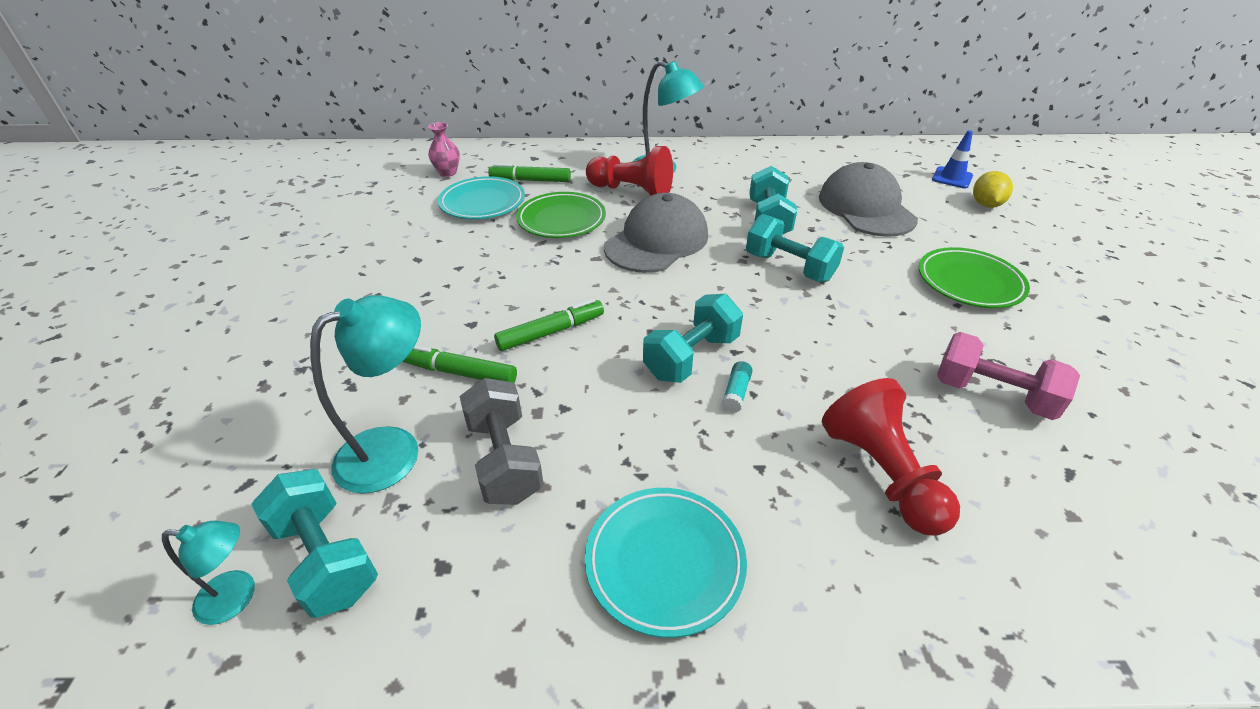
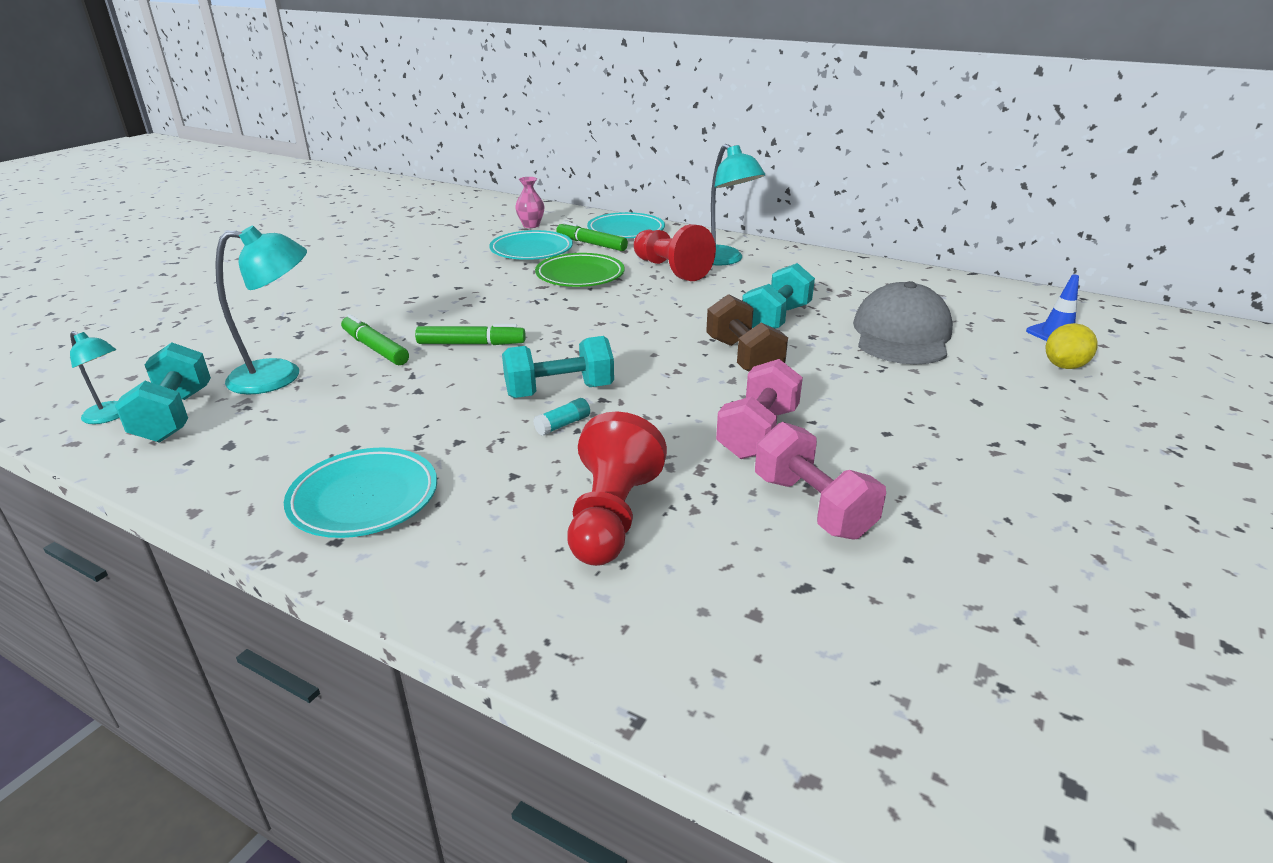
camera: 30 degrees right, 10 degrees down
grey dumbbell [460,378,544,505] -> none
grey cap [604,193,708,273] -> none
turquoise dumbbell [746,214,844,282] -> brown dumbbell [706,294,788,372]
green plate [919,247,1030,308] -> none
none -> turquoise plate [587,212,665,238]
none -> pink dumbbell [716,359,803,459]

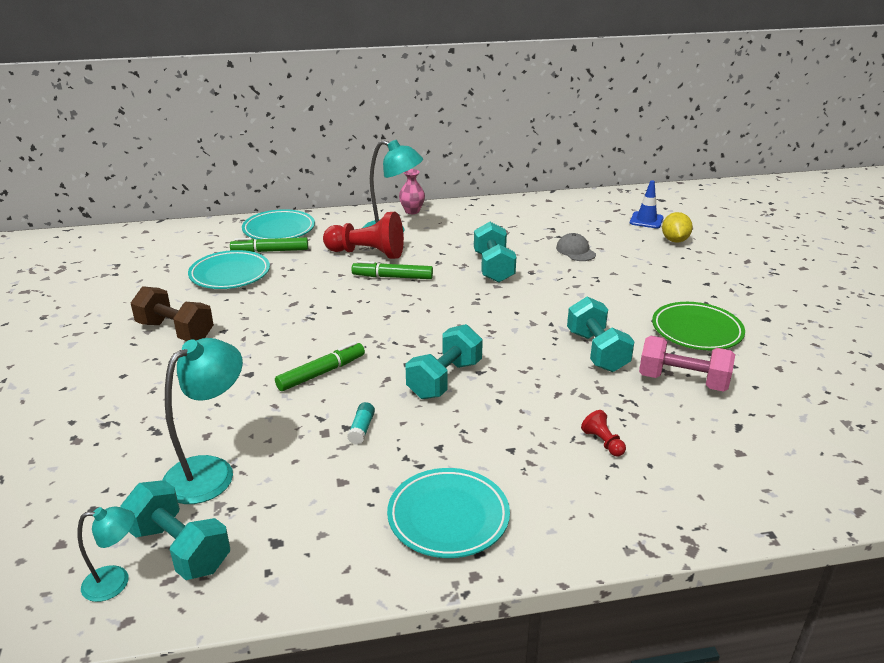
camera: 40 degrees left, 0 degrees up
green marker [341,314,409,365] -> green marker moved to [351,261,433,279]
pink vase [515,177,545,228] -> pink vase moved to [399,169,425,214]
turquoise glue stick [533,398,590,436] -> turquoise glue stick moved to [347,402,375,445]
green plate [535,253,625,287] -> green plate moved to [652,302,745,350]
red pawn [567,411,667,566] -> red pawn [581,410,626,457], size x0.44
brown dumbbell [706,294,788,372] -> brown dumbbell moved to [131,286,214,341]
pink dumbbell [716,359,803,459] -> turquoise dumbbell [567,297,635,372]
grey cap [853,281,953,364] -> grey cap [556,233,596,261], size x0.47

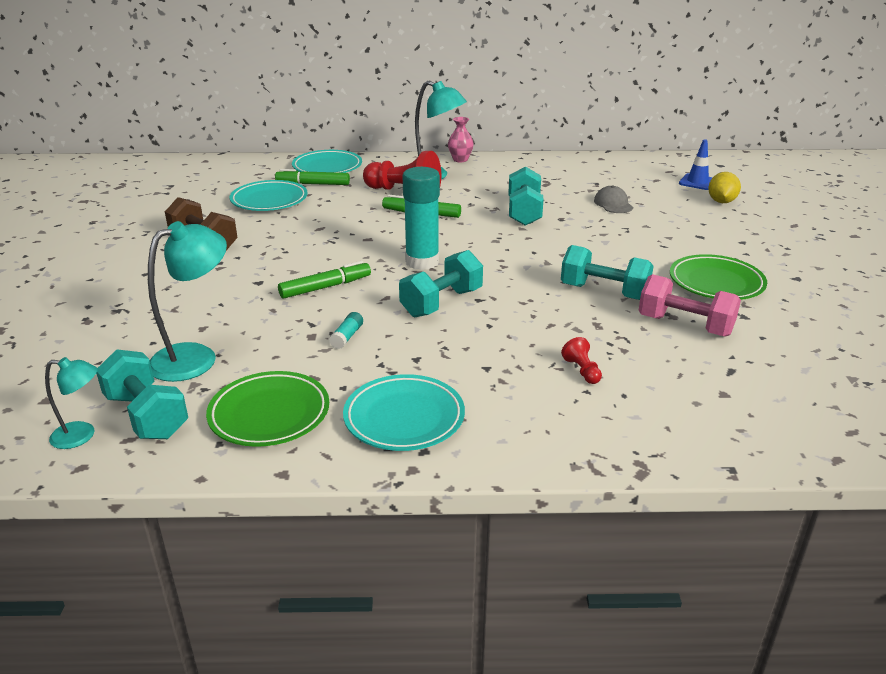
camera: 10 degrees right, 0 degrees up
turquoise dumbbell [567,297,635,372] -> turquoise dumbbell turned 60 degrees counterclockwise [561,245,653,300]
none -> green plate [206,371,329,447]
none -> turquoise glue stick [402,167,440,270]

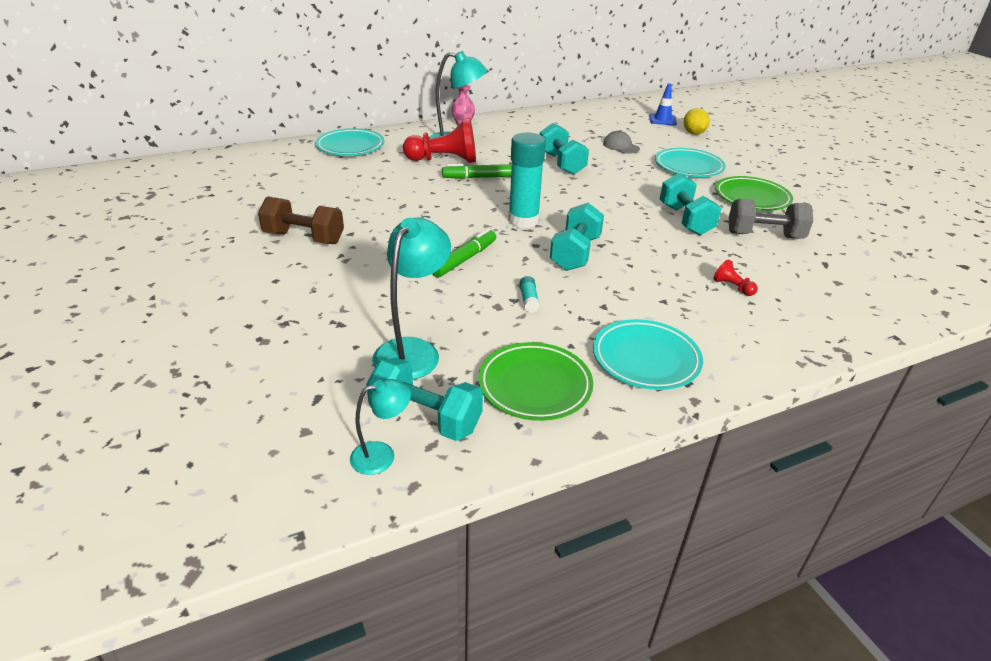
camera: 25 degrees left, 5 degrees up
turquoise plate [230,180,308,211] -> turquoise plate moved to [655,148,726,177]
green marker [275,169,350,185] -> none
turquoise dumbbell [561,245,653,300] -> turquoise dumbbell turned 75 degrees clockwise [660,173,722,236]
pink dumbbell [638,274,741,337] -> grey dumbbell [729,198,813,239]

